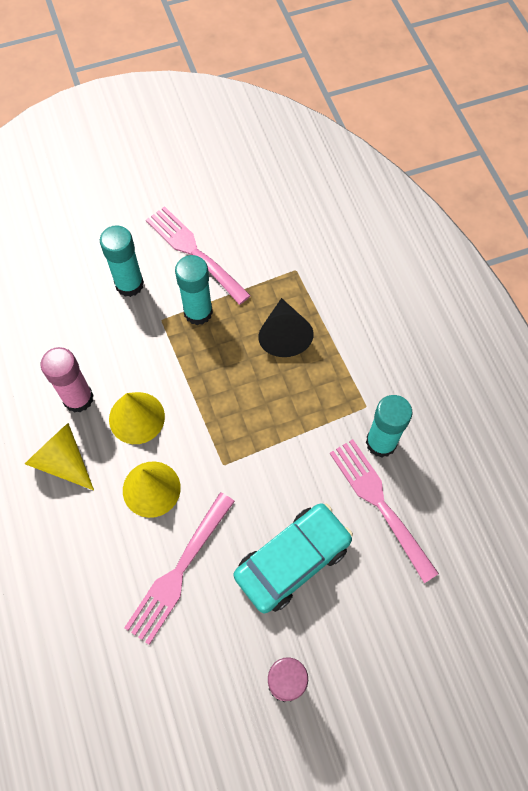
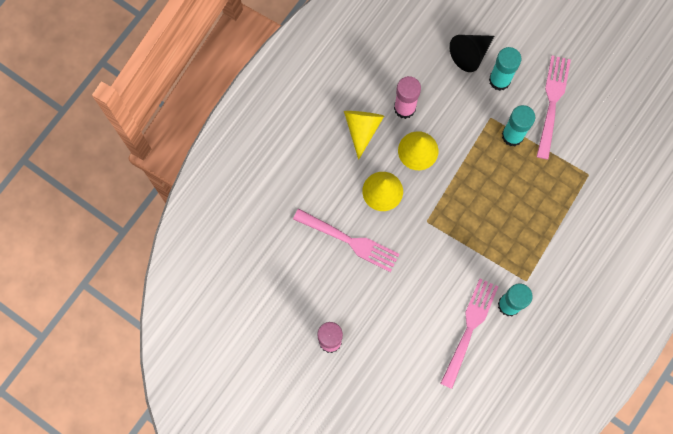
camera: 55 degrees right, 10 degrees up
pink fork [124,492,235,645] -> pink fork turned 150 degrees counterclockwise [293,209,400,272]
turquoise car [234,503,353,613] -> none
black cone [258,298,314,357] -> black cone moved to [449,35,494,72]

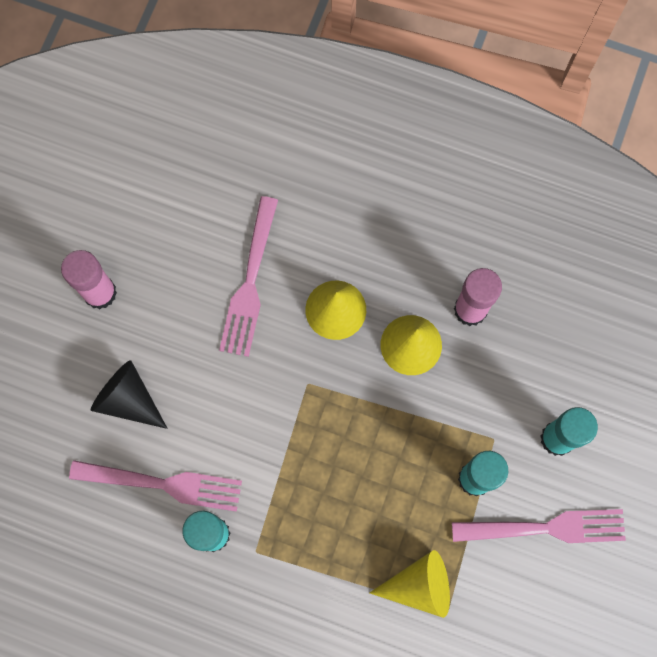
camera: 75 degrees right, 0 degrees up
yellow cone [344,111,384,160] -> yellow cone moved to [369,550,450,618]
black cone [449,35,494,72] -> black cone moved to [91,360,168,429]

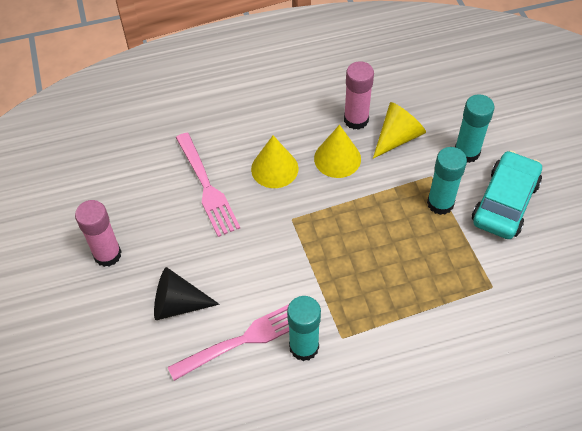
camera: 35 degrees left, 20 degrees down
yellow cone [369,550,450,618] -> yellow cone moved to [373,102,426,158]
pink fork [452,509,626,543] -> turquoise car [472,151,542,239]

